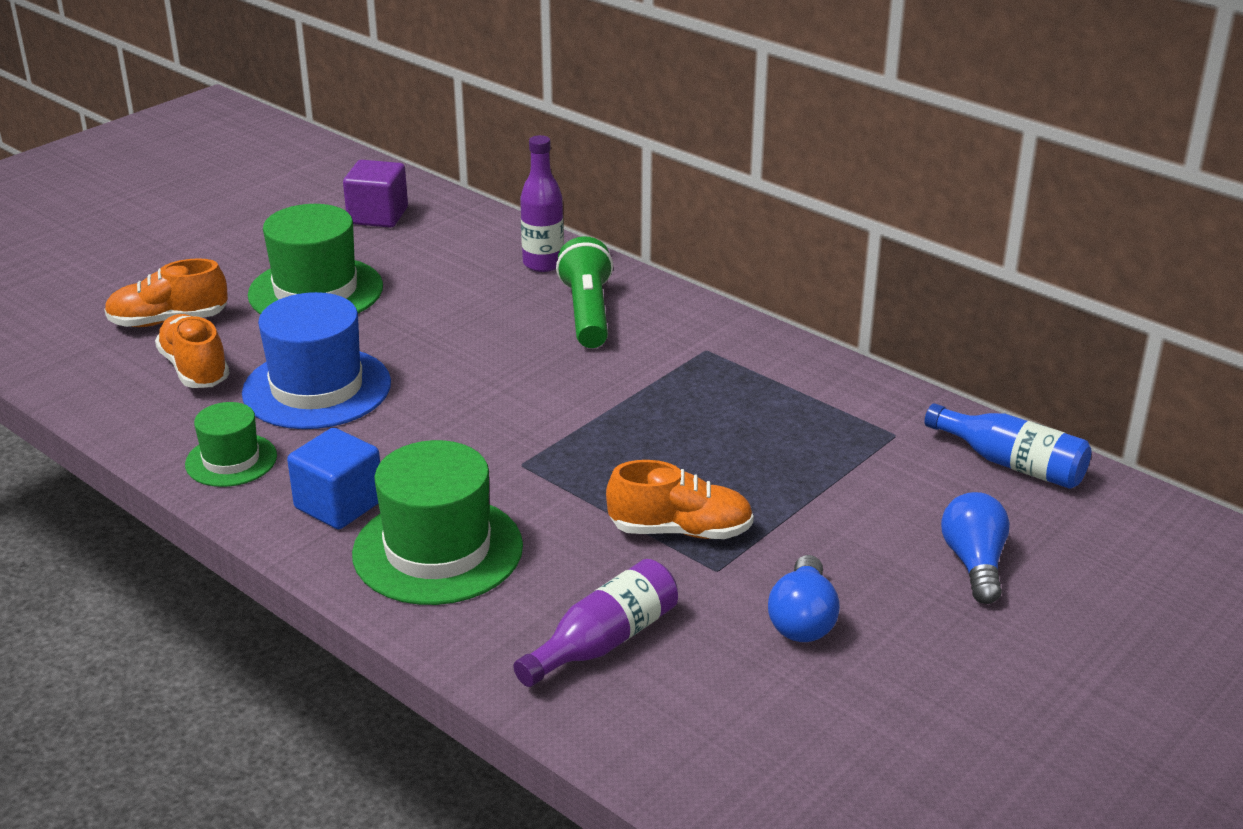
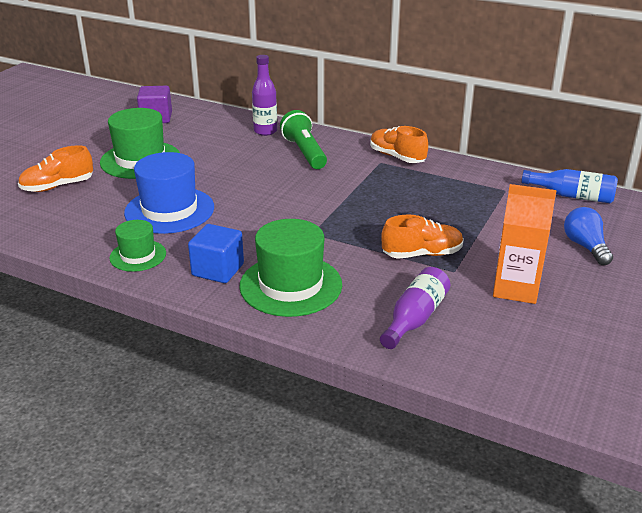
camera: 15 degrees left, 0 degrees up
orange shoe [155,314,230,388] -> orange shoe moved to [370,126,428,163]
blue light bulb [768,555,840,642] -> orange carton [493,184,556,304]

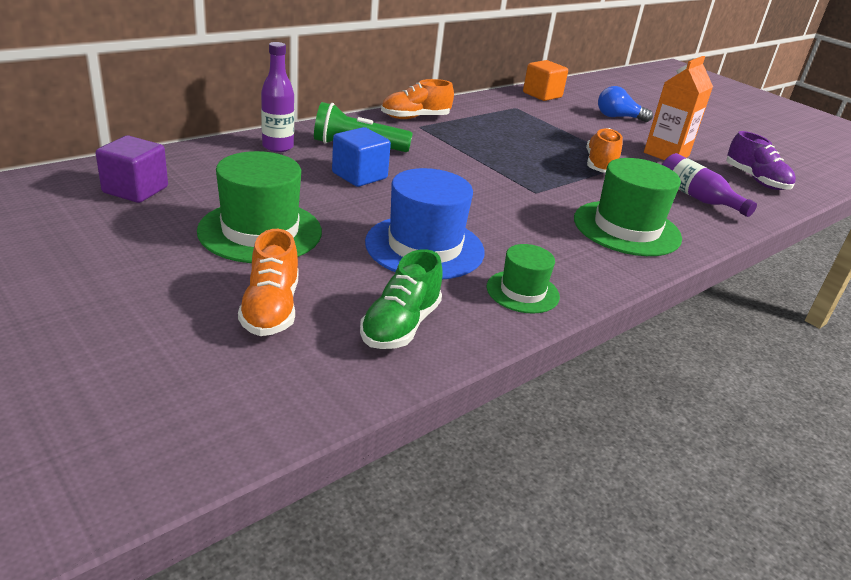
camera: 70 degrees left, 0 degrees up
blue cube [188,224,244,283] -> blue cube moved to [332,127,391,187]
blue bottle [521,169,618,203] -> orange cube [523,60,568,101]
none -> green shoe [360,249,443,349]
none -> purple shoe [726,131,796,190]

